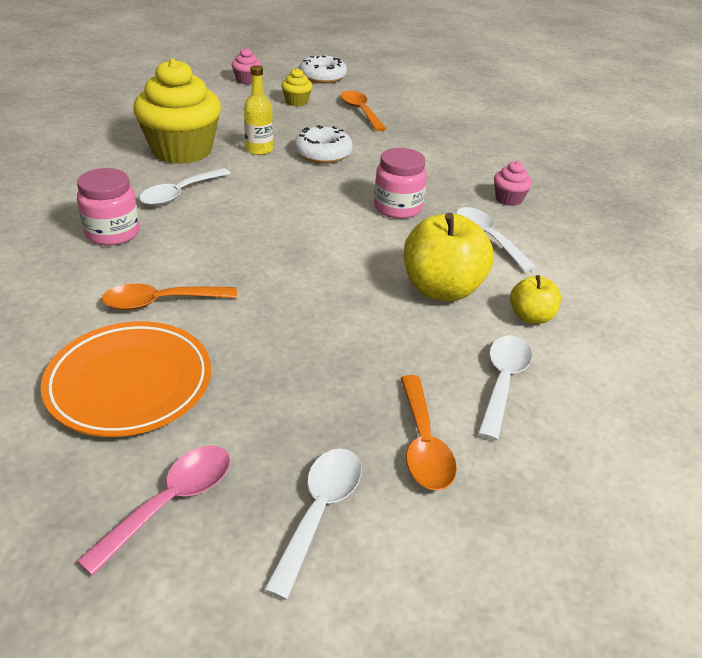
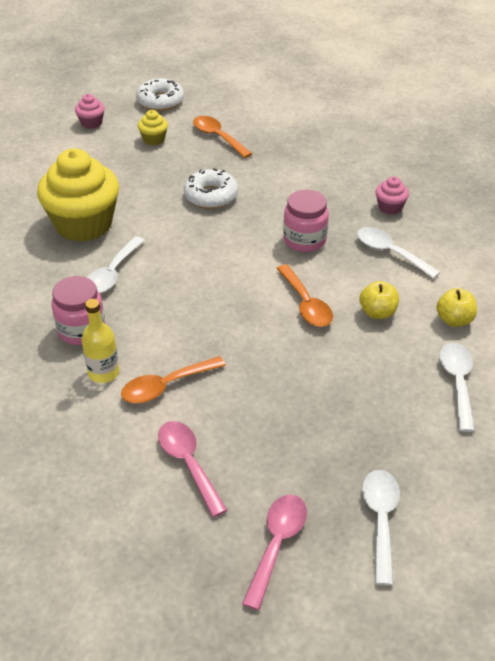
camera: 15 degrees left, 5 degrees up
orange plate [41,321,211,437] -> pink spoon [158,421,227,517]
yellow bottle [244,65,273,155] -> yellow bottle moved to [82,299,119,383]
orange spoon [401,375,457,491] -> orange spoon moved to [276,264,333,327]
yellow apple [404,213,494,302] -> yellow apple [360,281,399,319], size x0.54

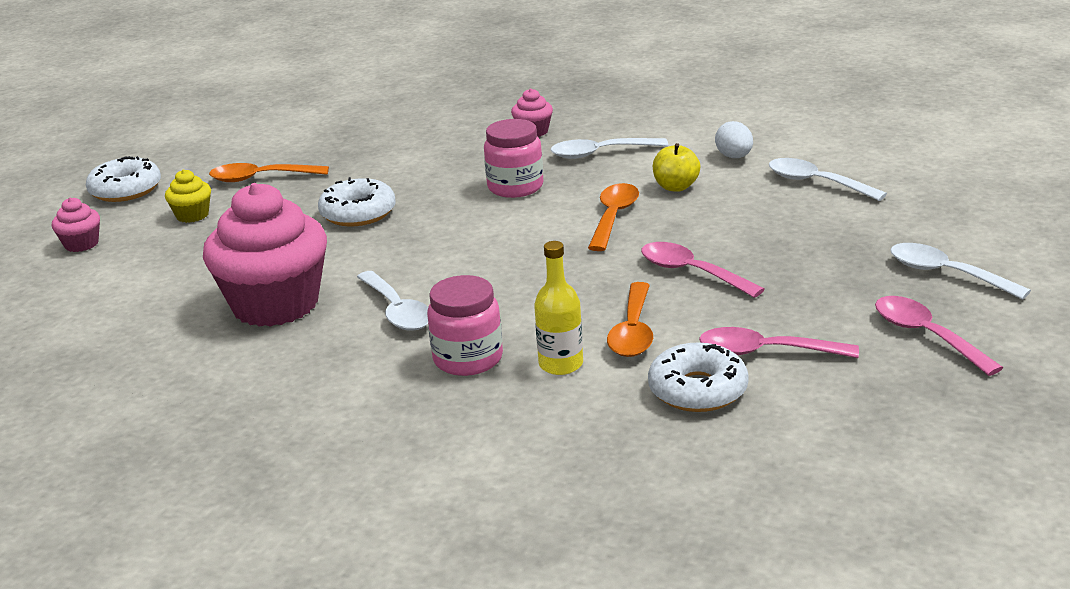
camera: 50 degrees left, 15 degrees down
yellow cupcake [37,148,119,242] -> pink cupcake [203,183,327,327]
orange spoon [276,264,333,327] -> orange spoon turned 90 degrees counterclockwise [588,183,639,251]
yellow apple [436,288,477,327] -> white egg [715,121,753,158]
none -> pink spoon [641,242,765,298]
none -> white donut [648,343,749,412]

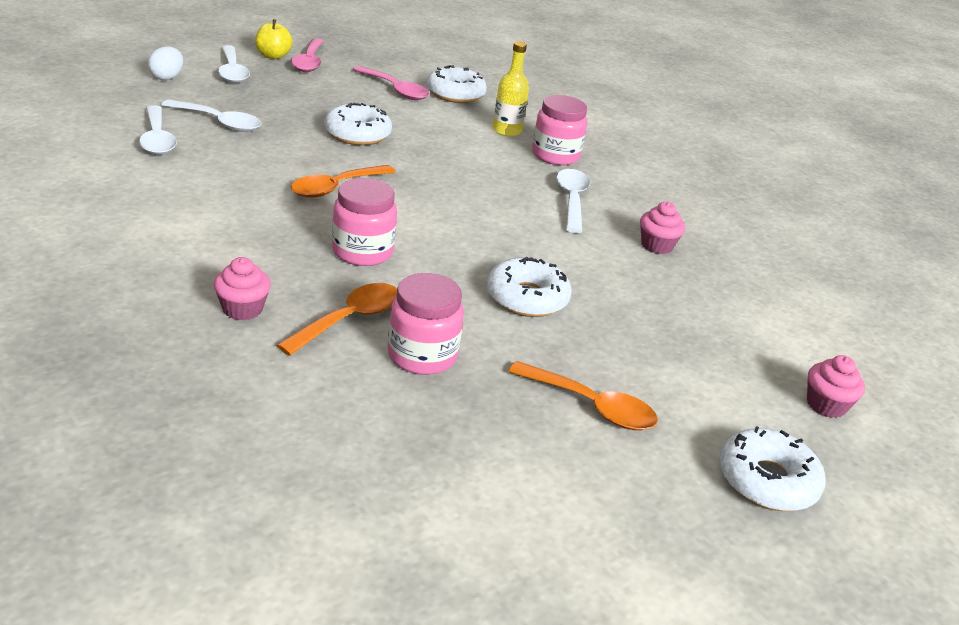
camera: 155 degrees left, 5 degrees up
yellow cupcake [165,169,211,223] -> none
pink cupcake [203,183,327,327] -> pink cupcake [640,202,685,254], size x0.43
white spoon [551,138,668,159] -> white spoon moved to [161,99,262,132]
orange spoon [607,282,653,357] -> orange spoon moved to [277,283,397,356]
pink spoon [641,242,765,298] -> white donut [324,102,392,145]
yellow apple [653,143,700,192] -> yellow apple moved to [255,19,293,59]
white egg [715,121,753,158] -> white egg moved to [148,46,183,80]
none -> pink jar [388,273,464,375]

